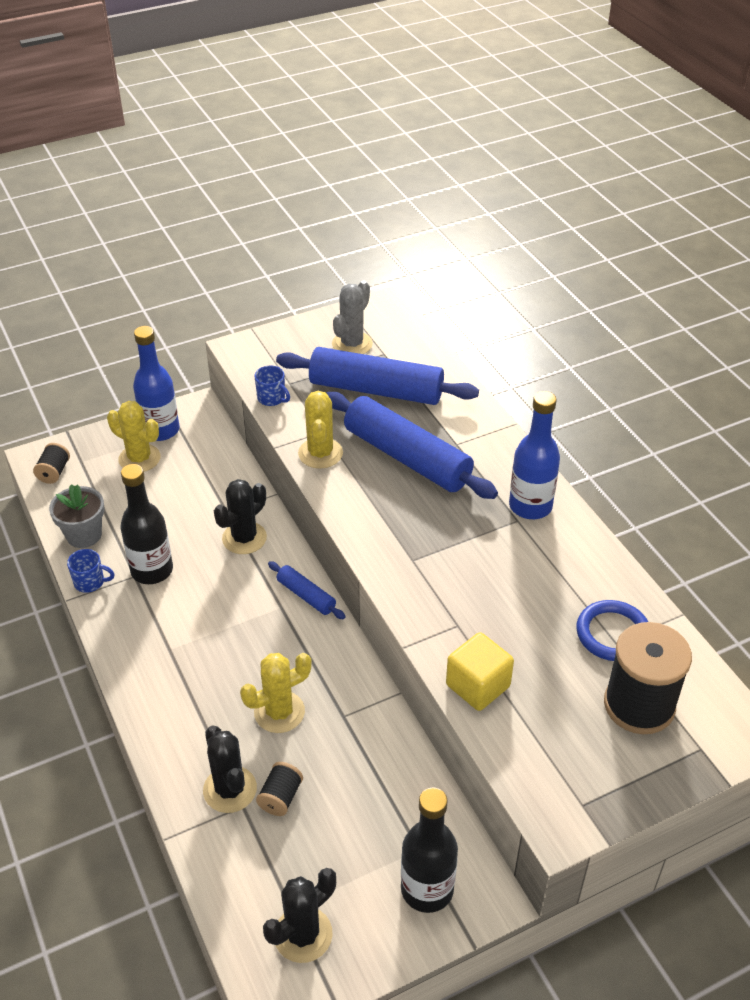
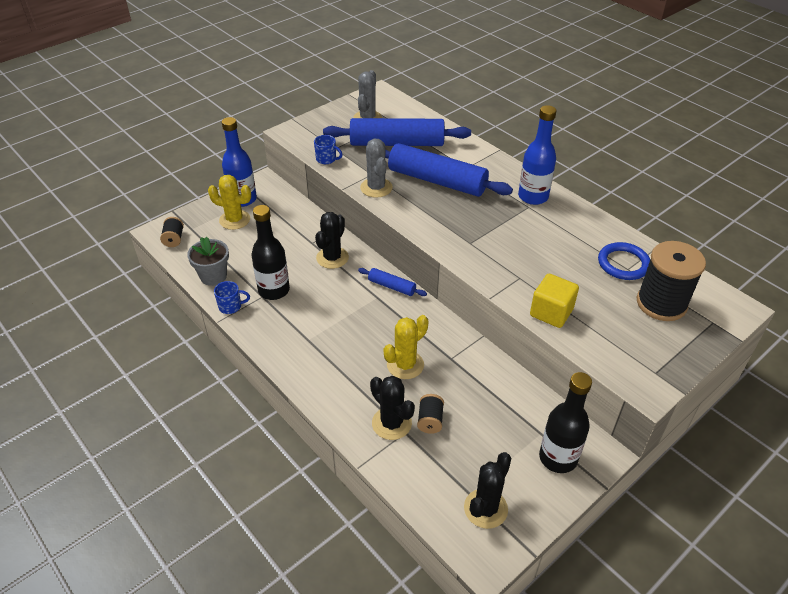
camera: 15 degrees left, 0 degrees up
yellow cactus [298,391,343,469] -> grey cactus [360,139,393,198]

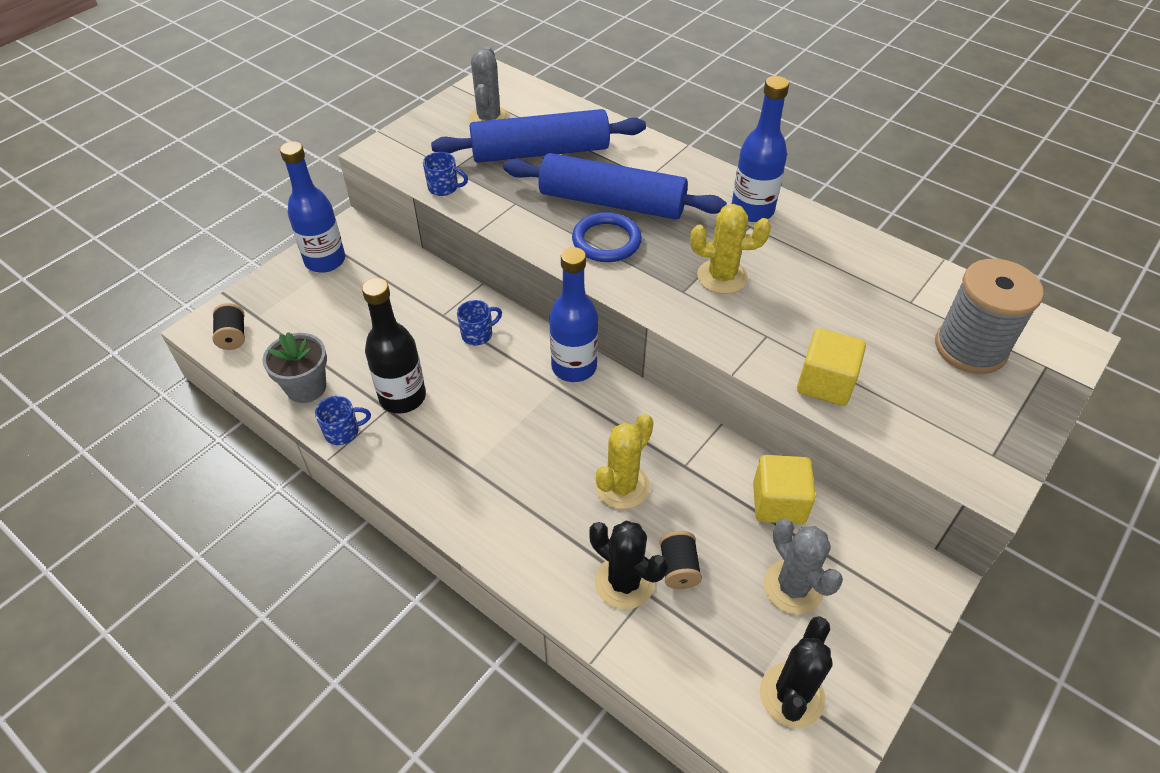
camera: 10 degrees left, 5 degrees up
yellow cactus [208,175,251,230] -> yellow cactus moved to [690,204,771,294]
black cactus [315,212,349,269] -> blue mug [457,300,502,345]
blue rolling pin [358,268,427,296] -> blue bottle [550,247,598,382]
grey cactus [360,139,393,198] -> grey cactus moved to [764,519,843,614]
black bottle [539,372,592,473] -> none
blue ring [598,242,650,280] -> blue ring moved to [572,212,642,262]
black spool [637,241,706,321] -> grey spool [935,259,1044,374]
none -> yellow cube [753,455,816,524]

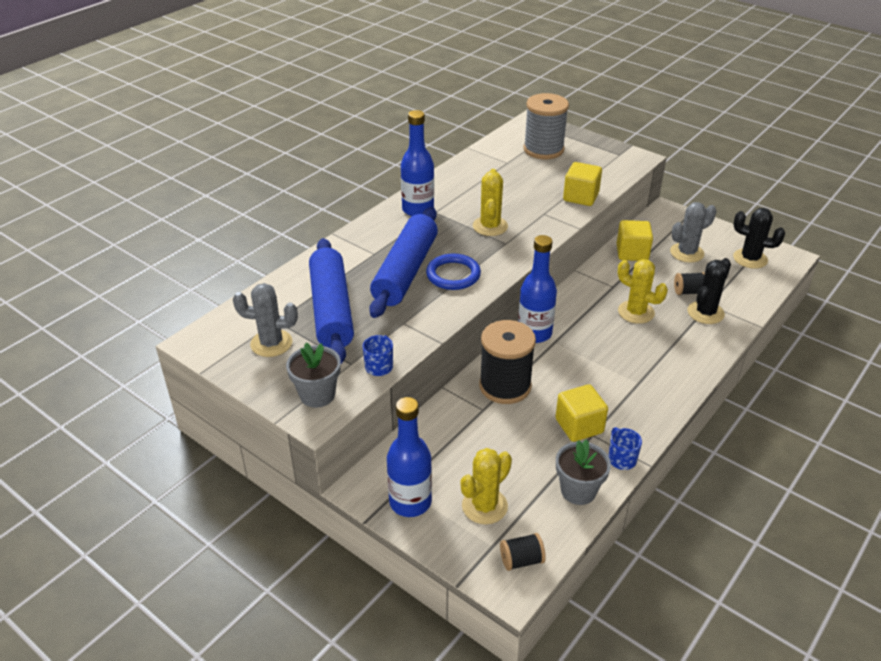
camera: 90 degrees left, 10 degrees down
black bottle [362,278,426,414] -> yellow cube [555,384,608,442]
blue mug [457,300,502,345] -> black spool [479,320,536,404]
none -> grey flower pot [286,343,341,408]
none -> yellow cactus [461,448,512,524]

